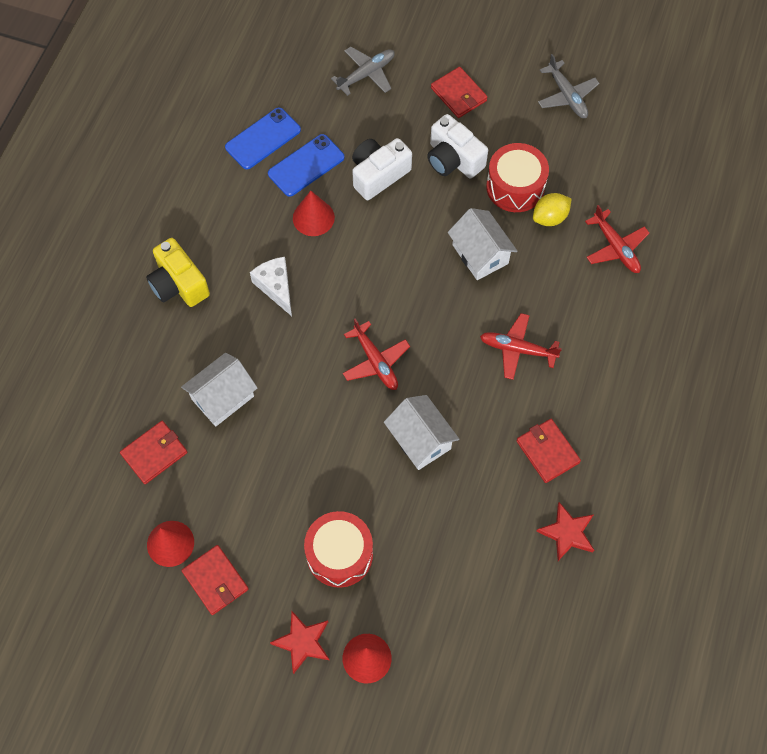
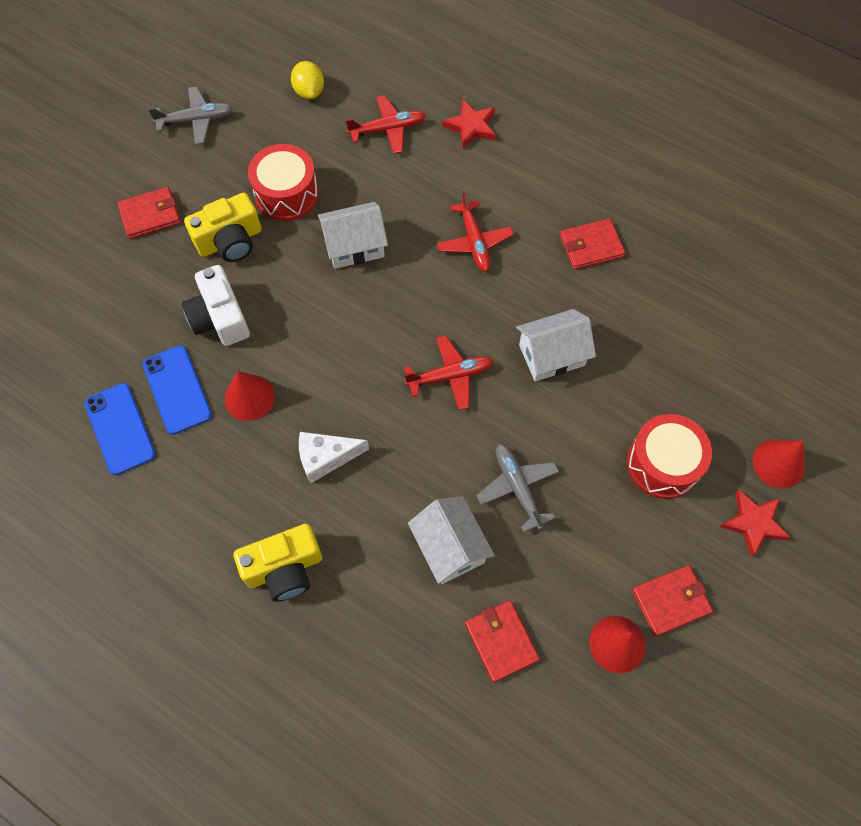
camera: 75 degrees left, 0 degrees up
grey plane [331,46,395,96] -> grey plane moved to [476,444,559,532]
white camera [427,114,488,178] -> yellow camera [184,193,262,262]
red plane [480,313,562,380] -> red plane turned 45 degrees counterclockwise [437,191,514,272]
yellow lemon [533,193,571,226] -> yellow lemon moved to [291,61,324,99]
red star [536,502,594,561] -> red star moved to [443,100,496,148]

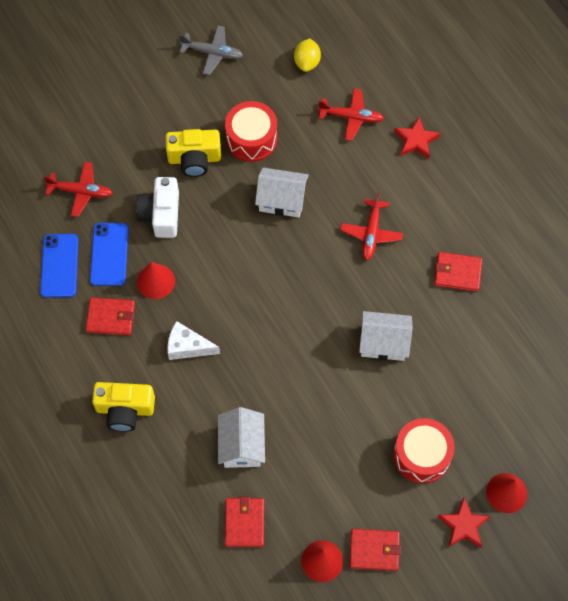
camera: 25 degrees right, 0 degrees up
red wallet [117,187,181,239] -> red wallet moved to [86,297,135,335]
red plane [404,335,494,410] -> red plane moved to [43,162,113,217]
grey plane [476,444,559,532] -> none

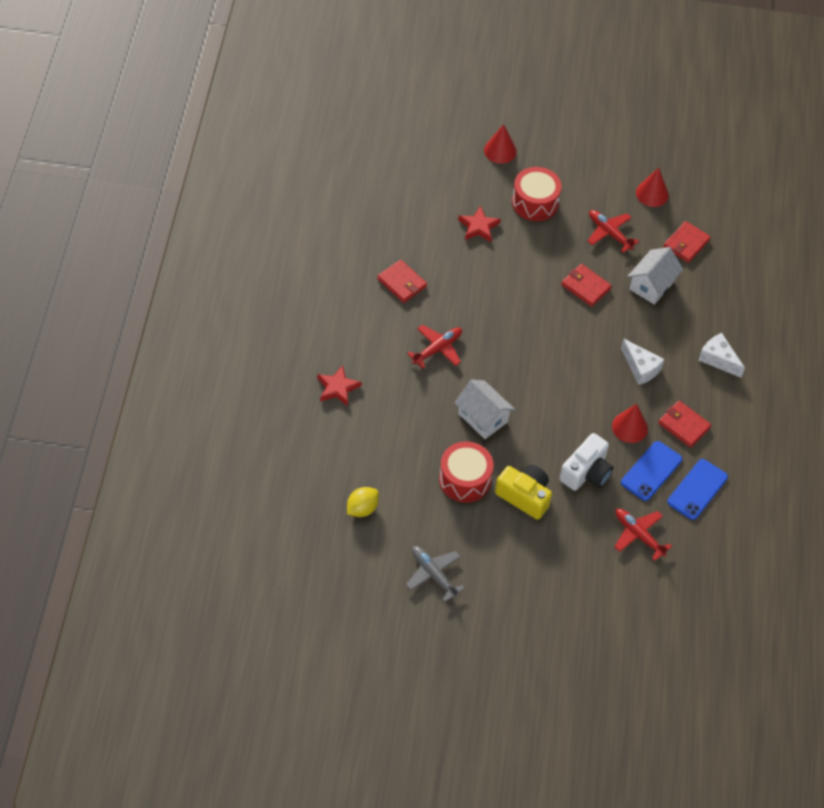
camera: 145 degrees left, 10 degrees down
yellow camera [92,382,155,432] -> white cheese [698,333,745,378]
red plane [318,88,384,141] -> red plane moved to [588,210,639,253]
red wallet [350,529,401,571] -> red wallet moved to [561,264,612,307]
white house [359,311,413,361] -> none
red star [438,498,490,548] -> red star moved to [458,206,501,242]

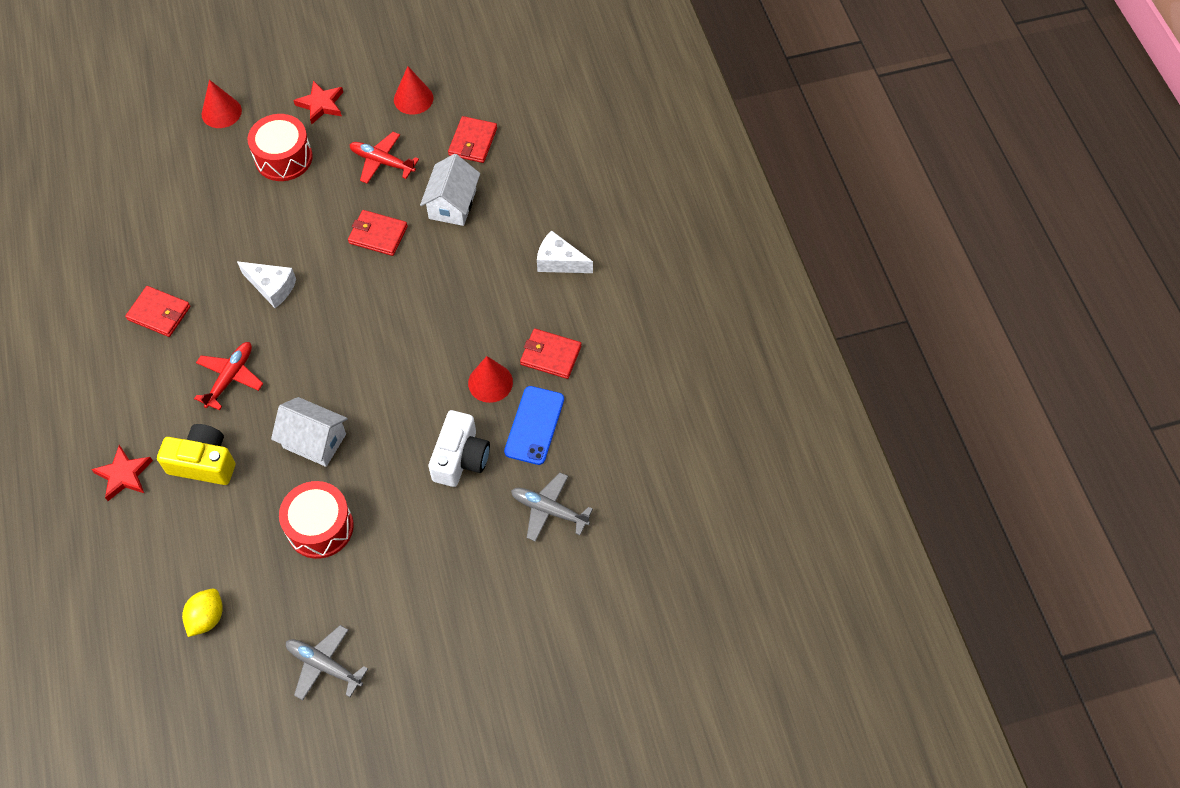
camera: 20 degrees left, 5 degrees up
red star [458,206,501,242] -> red star moved to [293,81,343,125]
yellow camera [495,465,552,520] -> yellow camera moved to [157,424,235,485]
red plane [614,509,672,561] -> grey plane [511,473,593,542]
white cheese [621,338,665,385] -> white cheese moved to [237,262,296,308]
blue phone [667,459,728,520] -> none

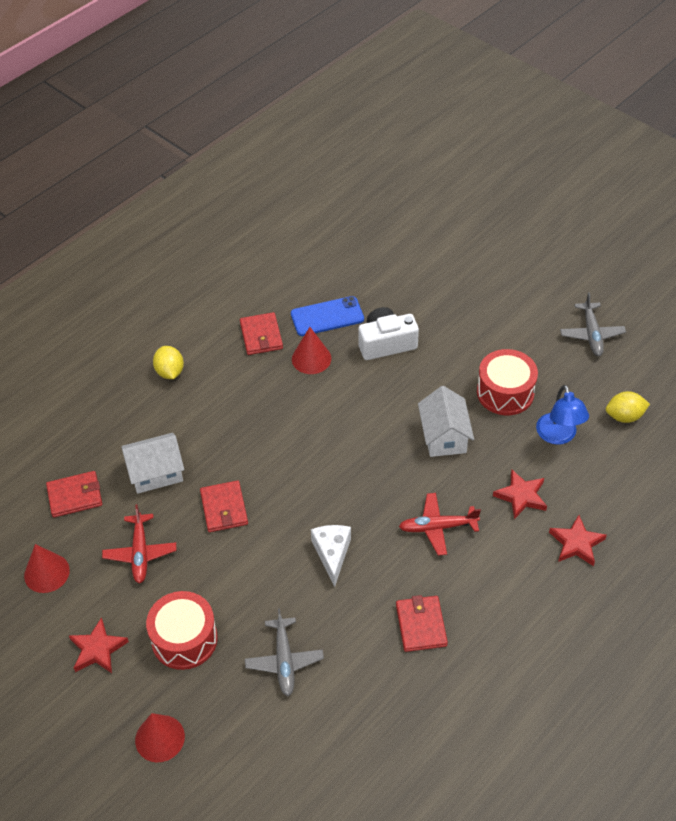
camera: 120 degrees left, 10 degrees down
yellow camera [157,424,235,485] -> red star [493,470,547,519]
grey plane [511,473,593,542] -> grey plane moved to [245,609,324,696]
white cheese [537,230,593,273] -> yellow lemon [153,346,184,379]
none -> blue lamp [536,385,589,445]

